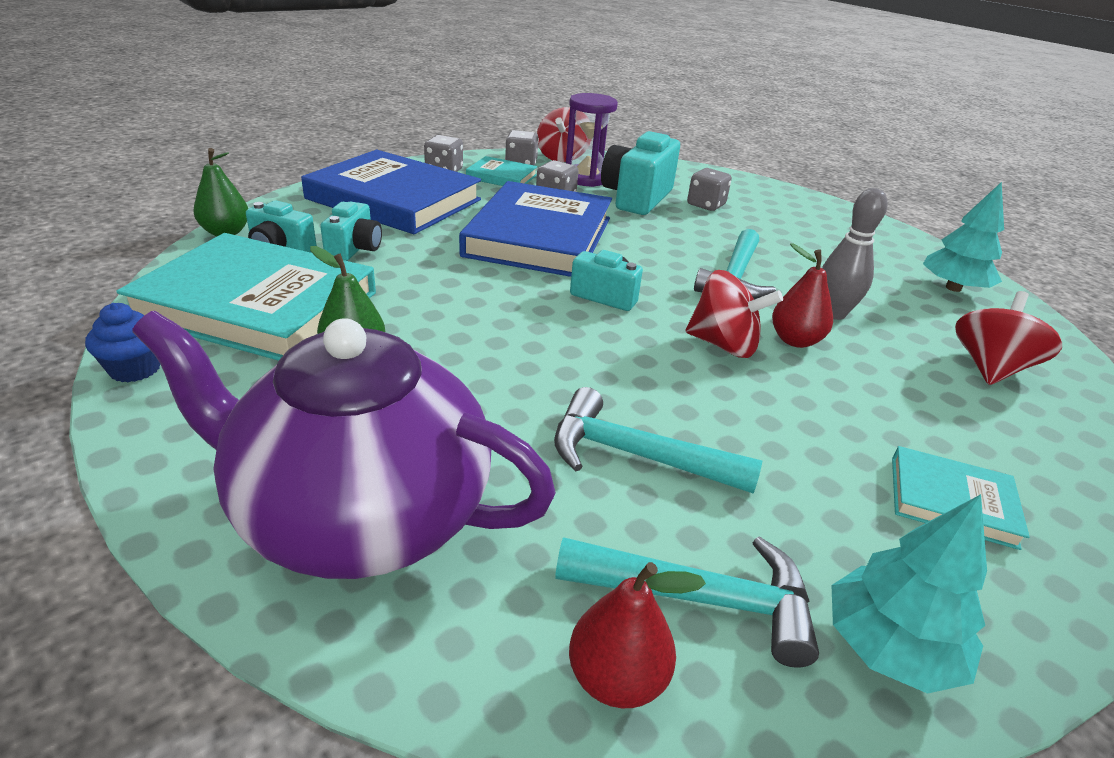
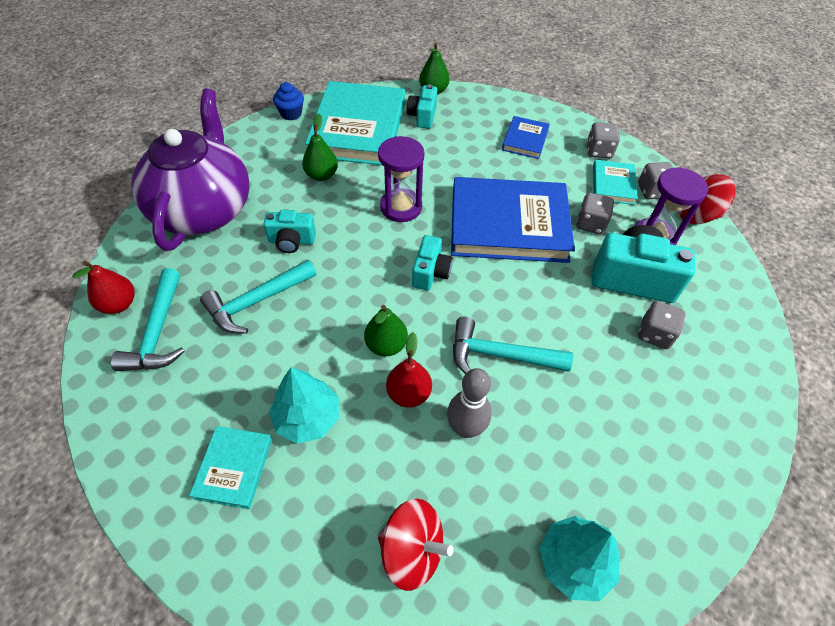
camera: 80 degrees right, 20 degrees up
blue book [301,150,481,234] -> blue book [502,116,550,159], size x0.47
turquoise camera [320,202,382,261] -> turquoise camera moved to [263,210,316,253]
turquoise hammer [554,387,762,494] -> turquoise hammer turned 135 degrees counterclockwise [200,260,316,334]
red spinning top [686,270,783,358] -> green pear [364,305,408,356]
turquoise tree [831,494,987,694] -> turquoise tree moved to [269,367,339,444]
none -> purple hourglass [378,136,425,222]

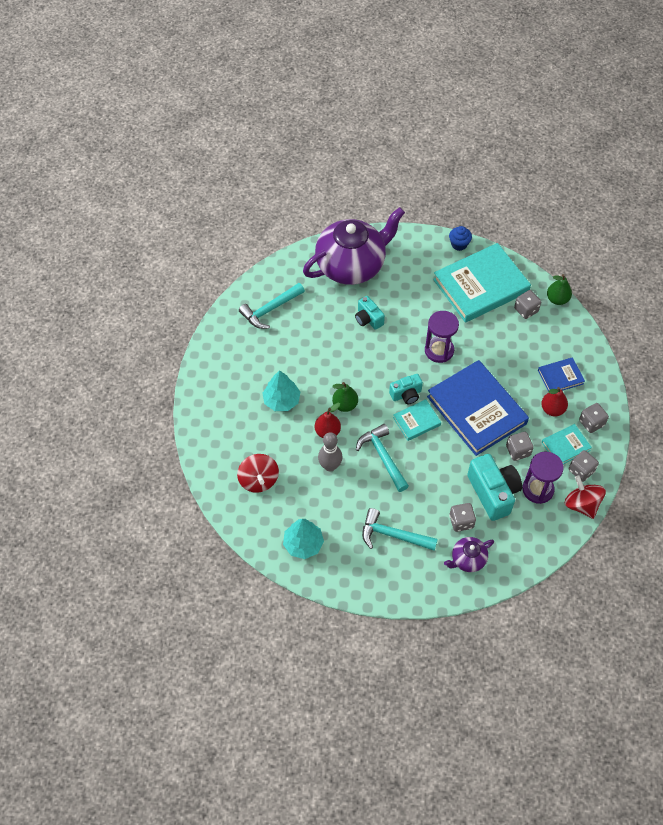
camera: 55 degrees right, 5 degrees up
red pear [72,261,135,314] -> red pear moved to [541,387,568,416]
turquoise book [189,426,272,509] -> turquoise book moved to [393,399,441,441]
turquoise hammer [200,260,316,334] -> turquoise hammer moved to [362,508,438,551]
green pear [302,113,338,181] -> none
turquoise camera [407,84,437,129] -> grey dice [514,290,541,319]
none -> purple teapot [444,537,494,572]

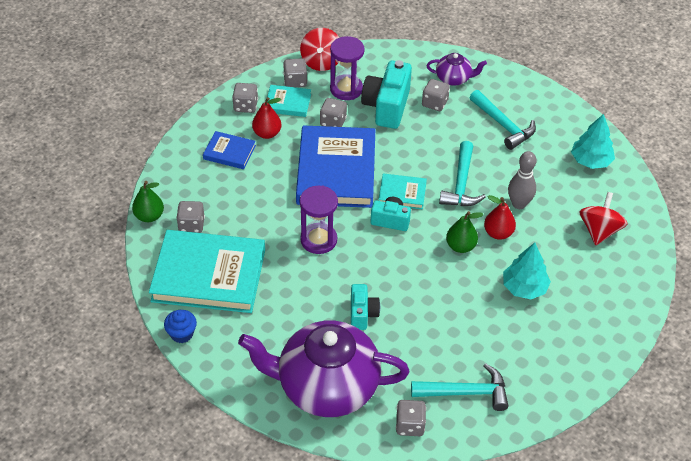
camera: 145 degrees left, 10 degrees down
none -> grey dice [396,400,426,436]

